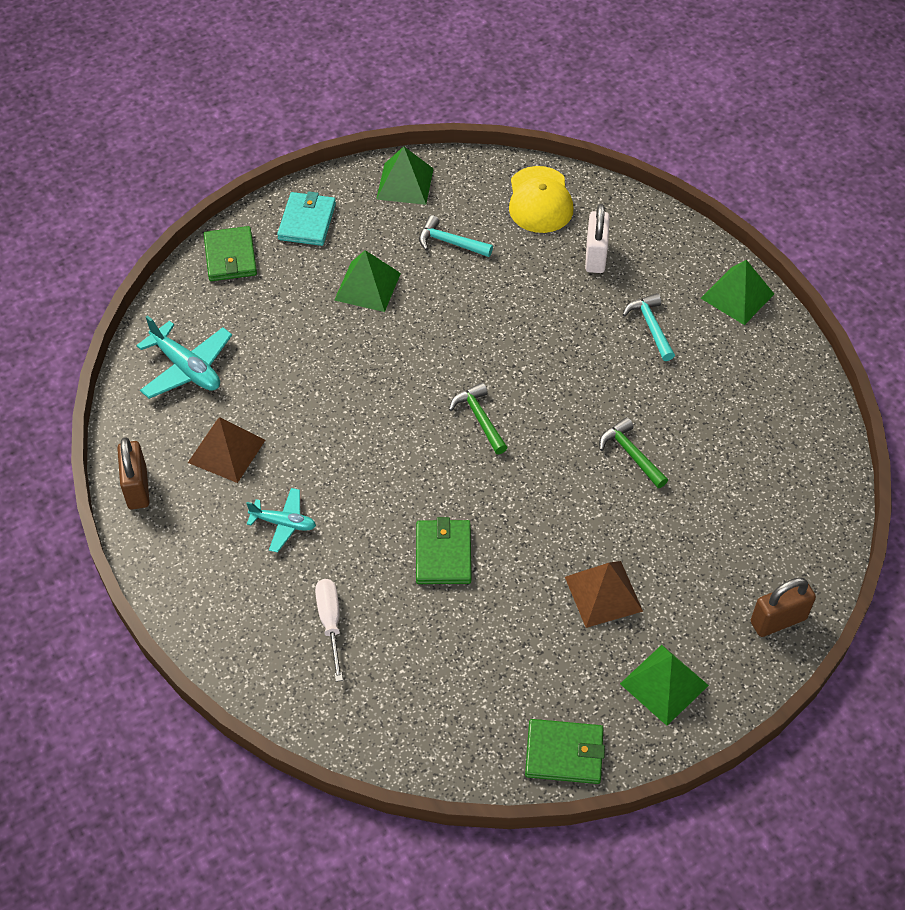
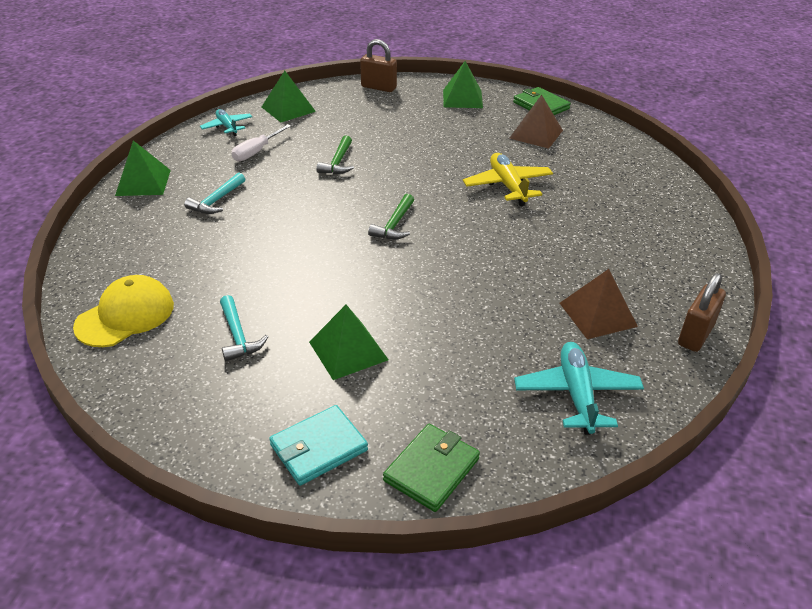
camera: 135 degrees left, 15 degrees down
turquoise plane [246,488,316,553] -> turquoise plane moved to [200,109,252,136]
white screwdriver [315,579,343,682] -> white screwdriver moved to [231,124,291,161]
green pyramid [376,146,434,205] -> green pyramid moved to [262,71,316,122]
green wallet [416,517,472,584] -> yellow plane [463,153,553,206]
brown pyramid [565,561,643,628] -> brown pyramid moved to [509,95,563,149]
white padlock [585,204,610,273] -> none

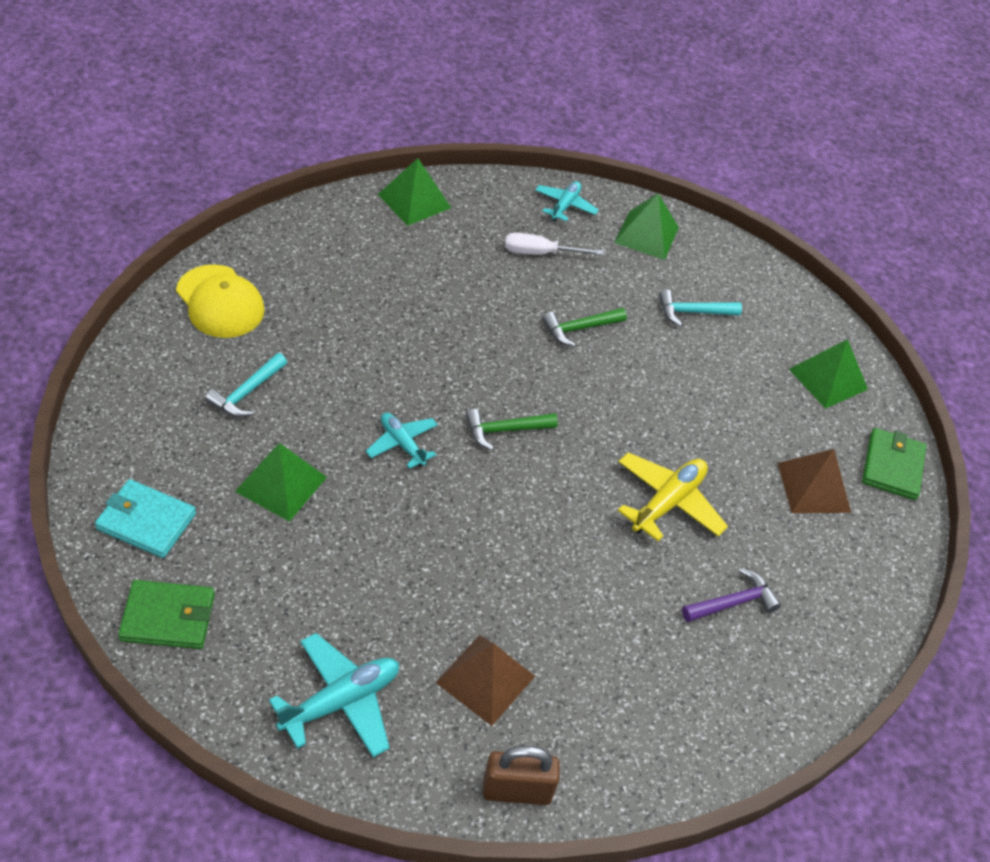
camera: 50 degrees right, 10 degrees up
yellow cap [73,275,174,347] -> yellow cap turned 45 degrees clockwise [176,264,265,338]
turquoise hammer [184,173,245,214] -> turquoise hammer moved to [659,289,742,326]
brown padlock [360,39,397,92] -> none
none -> turquoise plane [365,413,438,469]
none -> purple hammer [682,568,781,622]

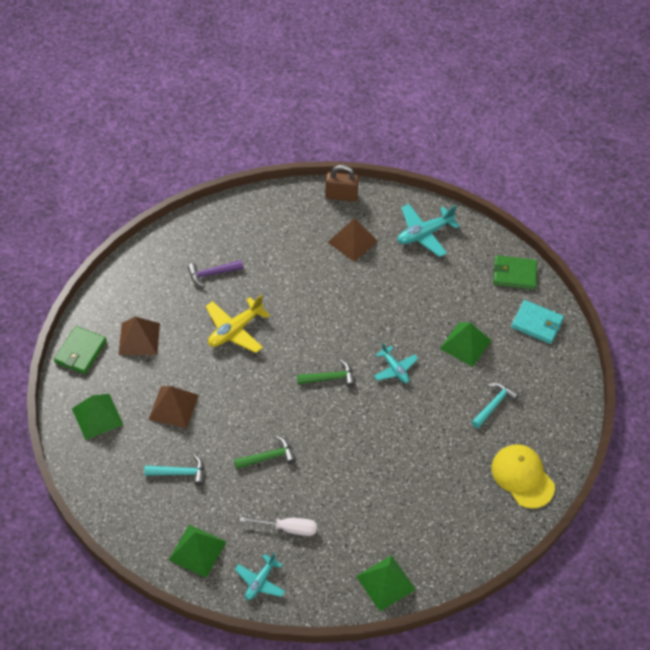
camera: 170 degrees left, 5 degrees up
none -> brown pyramid [148,386,199,428]

